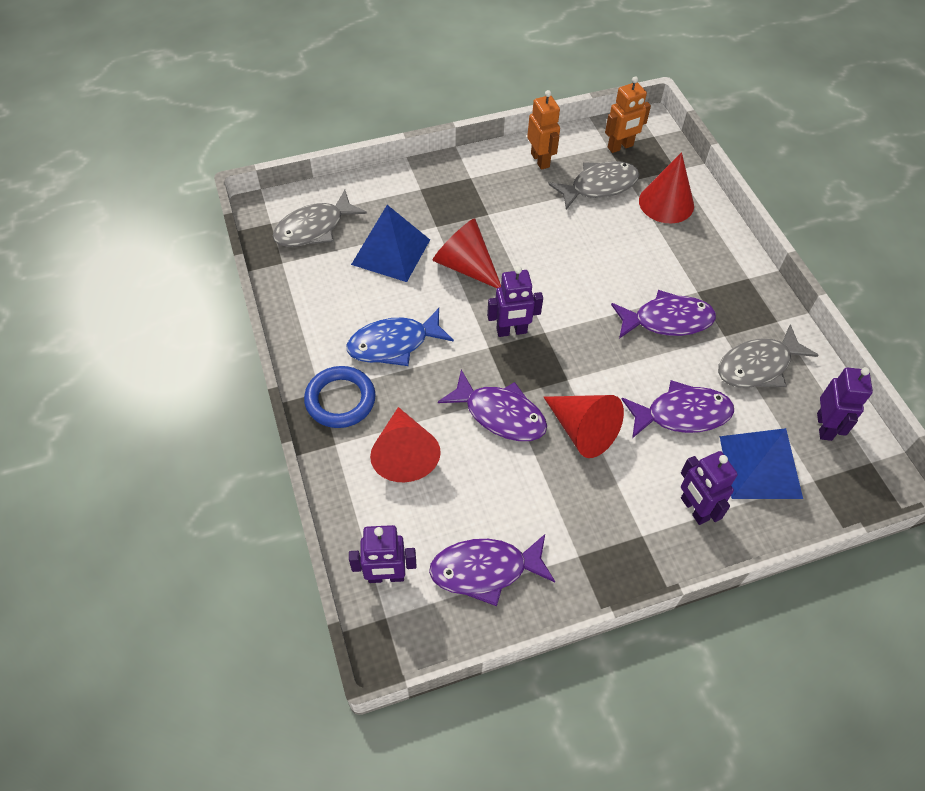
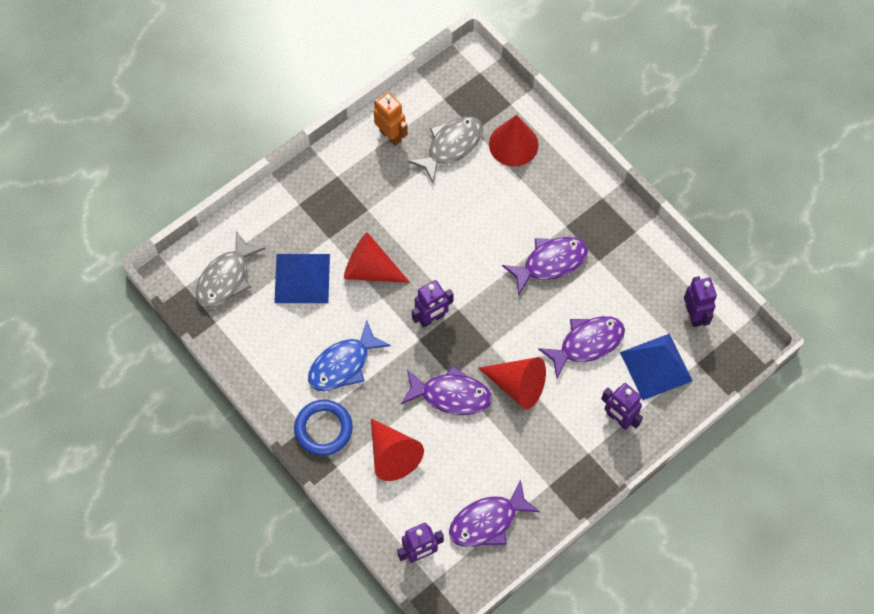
camera: 20 degrees left, 10 degrees up
orange robot [605,76,651,153] -> none
grey fish [718,324,819,388] -> none

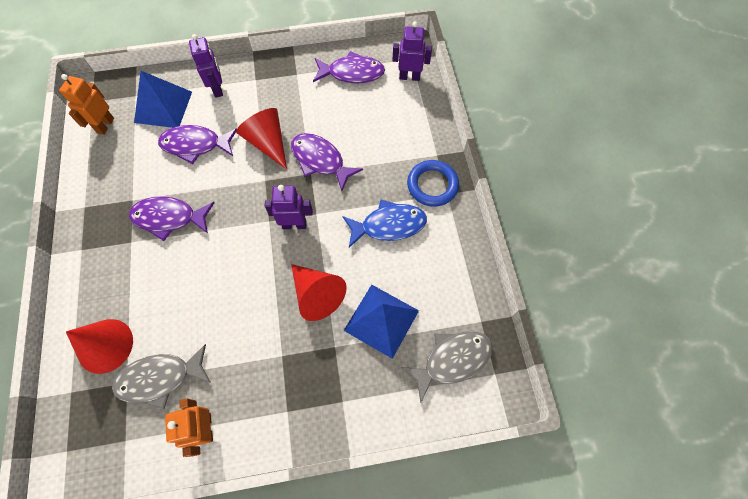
camera: 150 degrees left, 0 degrees up
red cone [371,418,424,481] -> none
purple robot [684,276,717,327] -> orange robot [59,74,114,135]

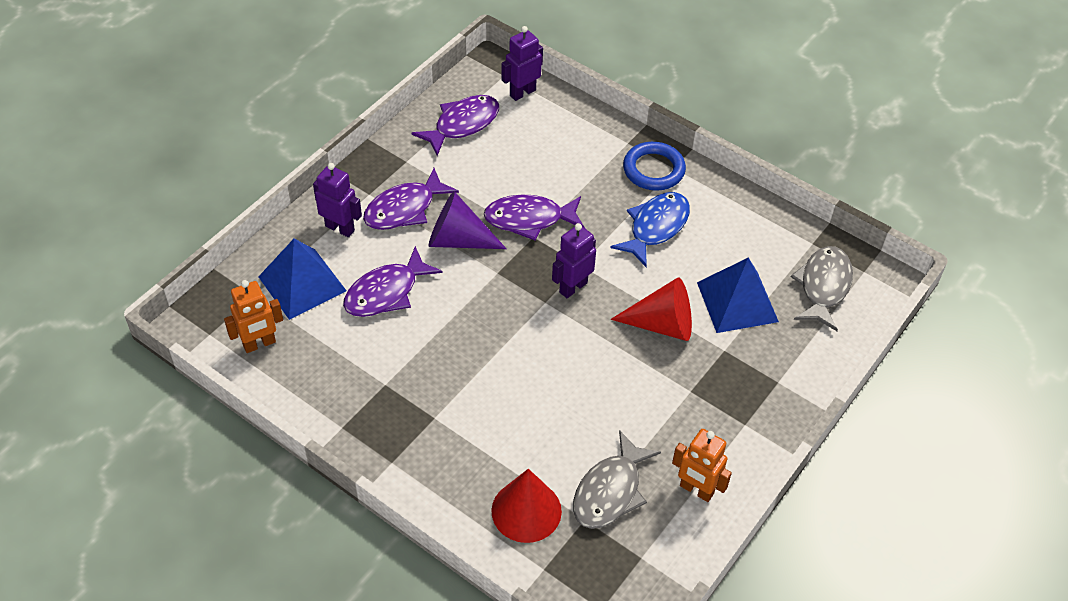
camera: 45 degrees left, 15 degrees down
orange robot [59,74,114,135] -> orange robot turned 90 degrees counterclockwise [224,280,283,353]
purple fish [129,197,214,241] -> purple fish moved to [363,168,459,230]
red cone [236,108,287,170] -> purple cone [428,191,507,249]

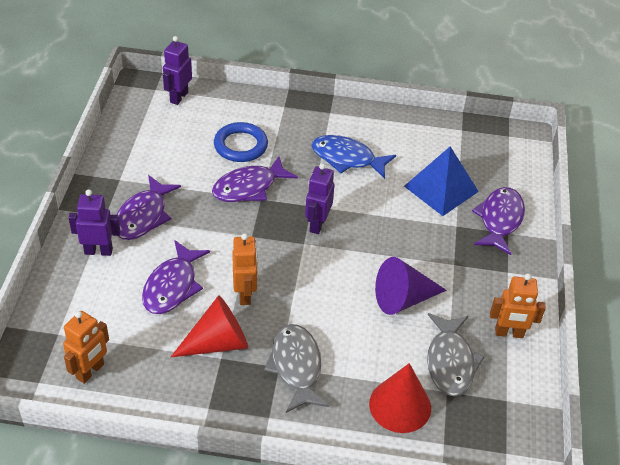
camera: 30 degrees left, 5 degrees down
blue pyramid [258,239,346,320] -> none
purple fish [412,95,499,156] -> purple fish moved to [472,187,525,255]
purple cone [428,191,507,249] -> purple cone moved to [375,257,447,315]
blue fish [611,192,690,267] -> blue fish turned 75 degrees counterclockwise [312,135,396,179]
red cone [611,277,692,341] -> red cone moved to [171,295,248,357]
blue ring [623,142,686,191] -> blue ring moved to [214,122,268,162]
grey fish [791,246,853,331] -> grey fish moved to [264,324,329,413]
none -> orange robot [232,233,258,305]

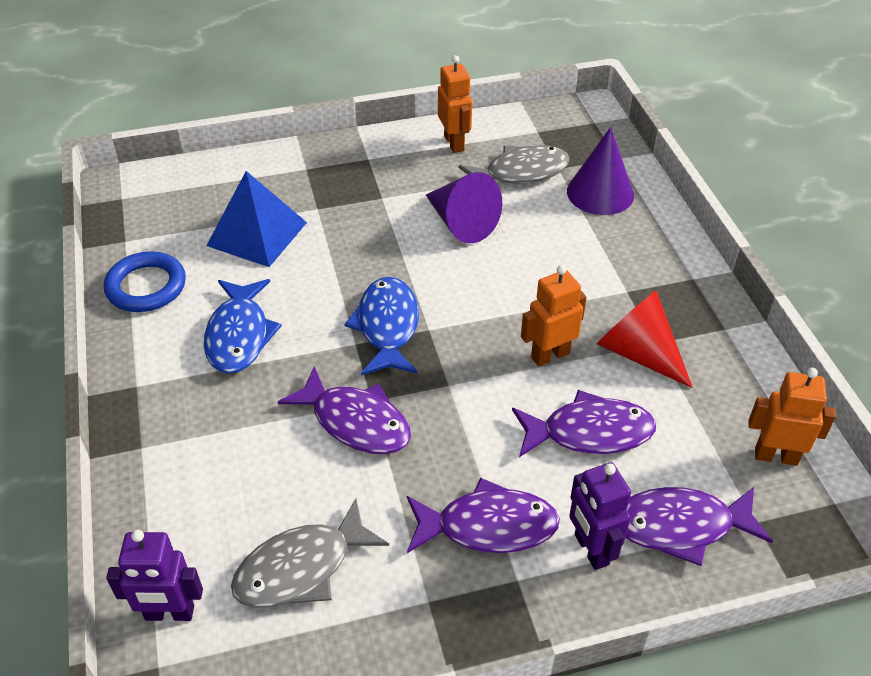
camera: 110 degrees left, 0 degrees up
blue ring [214,122,268,162] -> blue ring moved to [104,251,186,312]
grey fish [264,324,329,413] -> grey fish moved to [231,498,389,608]
purple robot [305,163,334,234] -> blue fish [344,277,419,375]
red cone [369,363,431,433] -> purple cone [567,127,634,215]
purple fish [472,187,525,255] -> purple fish moved to [626,487,773,566]

